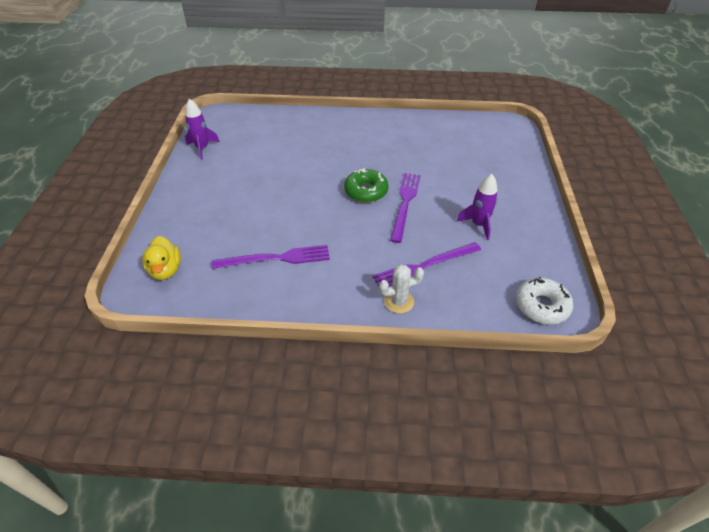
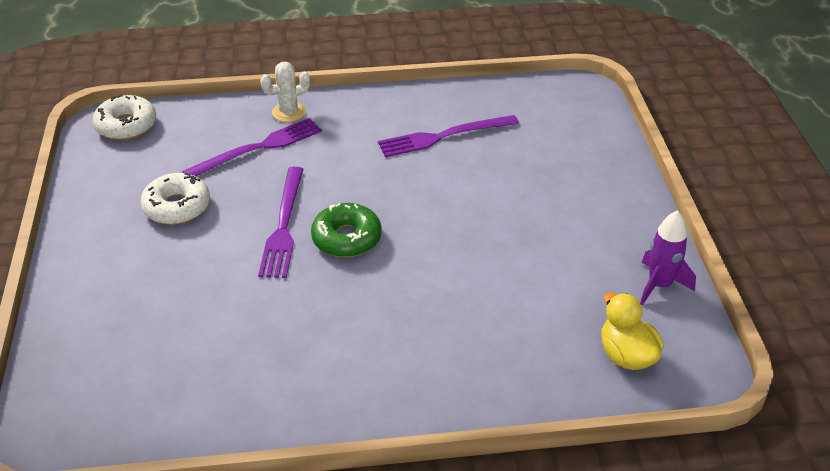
camera: 170 degrees right, 5 degrees down
yellow duck [142,236,181,280] -> yellow duck moved to [601,292,664,370]
purple rocket [457,174,498,240] -> white donut [140,173,210,225]

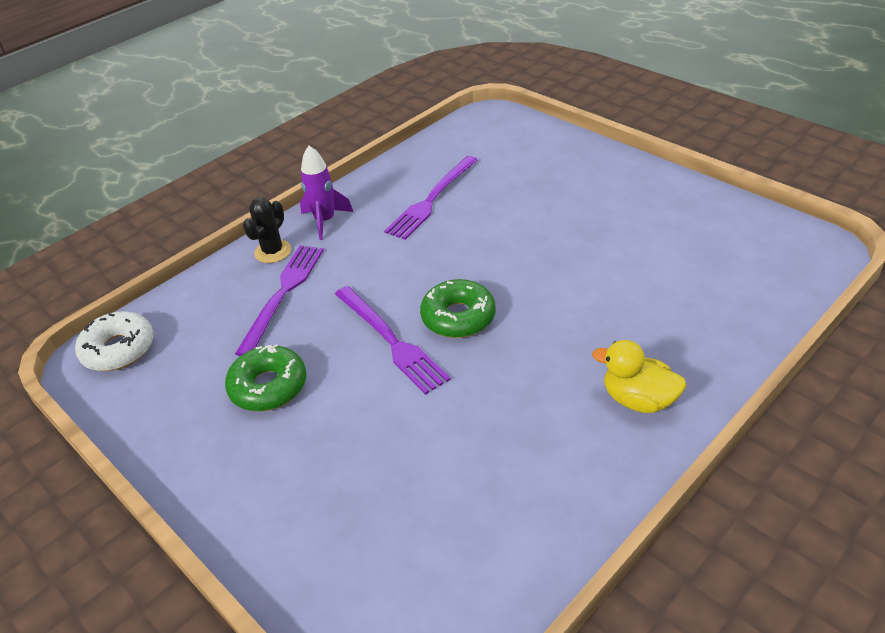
camera: 35 degrees left, 0 degrees up
white donut [140,173,210,225] -> green donut [225,344,306,411]
white cactus [260,62,310,122] -> black cactus [243,197,291,263]
yellow duck [601,292,664,370] -> yellow duck moved to [592,340,686,413]
purple rocket [640,210,696,305] -> purple rocket moved to [300,146,353,240]

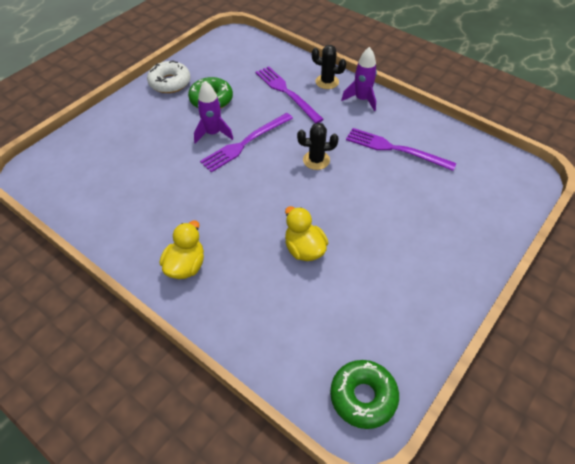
camera: 80 degrees right, 10 degrees up
white donut [75,311,154,371] -> white donut moved to [147,61,191,93]
purple fork [235,245,324,356] -> purple fork turned 135 degrees counterclockwise [255,66,324,123]
green donut [420,279,496,338] -> green donut moved to [330,360,399,429]
none -> purple rocket [194,81,233,144]
none -> yellow duck [285,206,328,261]
none -> black cactus [297,123,339,170]

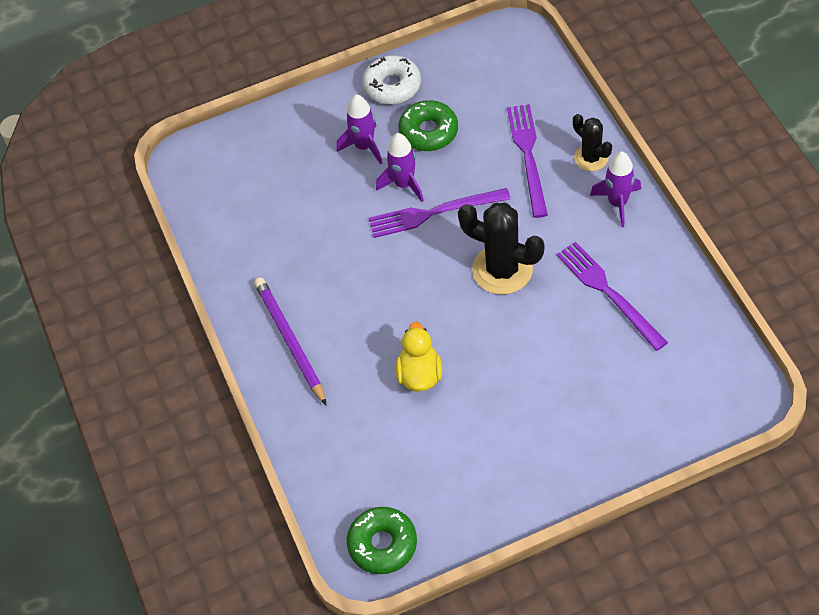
camera: 35 degrees right, 5 degrees up
yellow duck [160,221,204,279] -> purple pencil [254,277,327,406]
black cactus [297,123,339,170] -> black cactus [458,203,544,294], size x1.70
none -> purple rocket [337,94,382,165]

